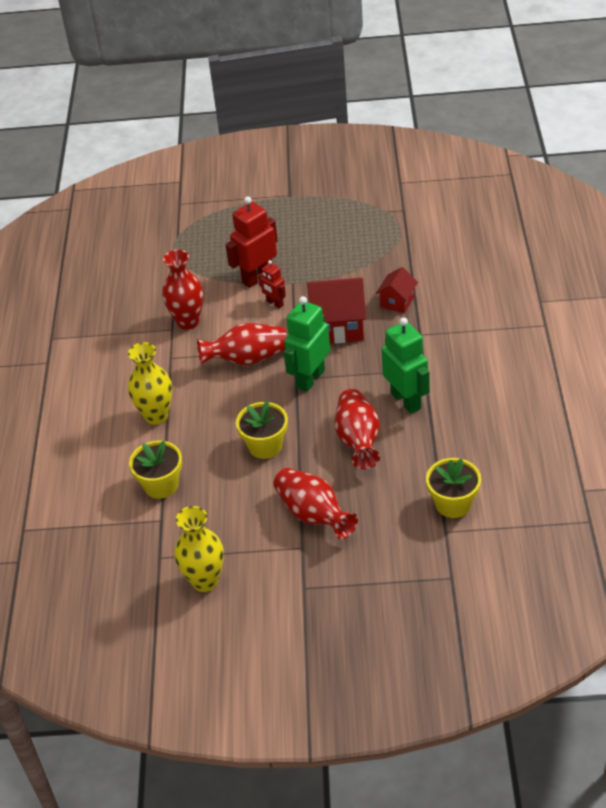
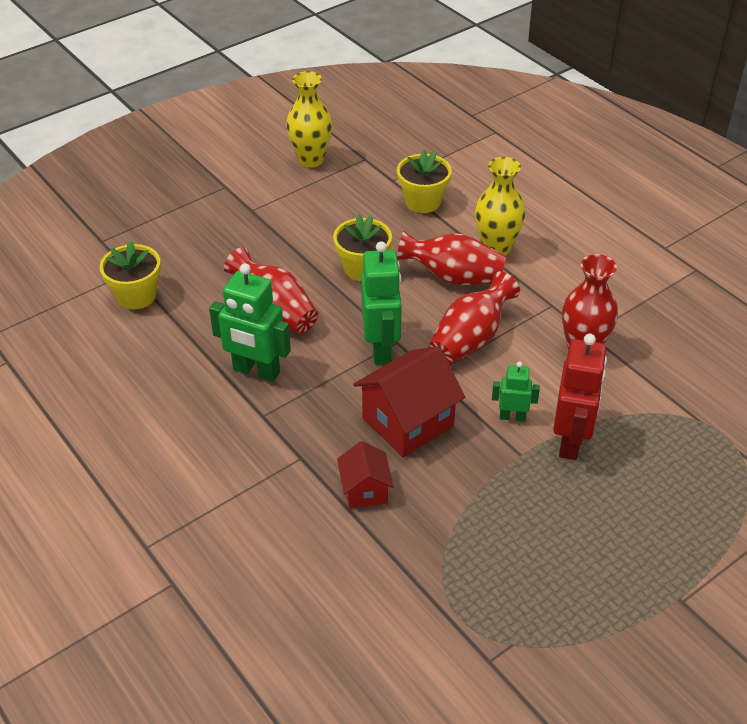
camera: 140 degrees right, 0 degrees up
red robot [258,260,286,309] -> green robot [492,362,540,421]
red vase [273,468,358,539] -> red vase moved to [397,231,506,285]

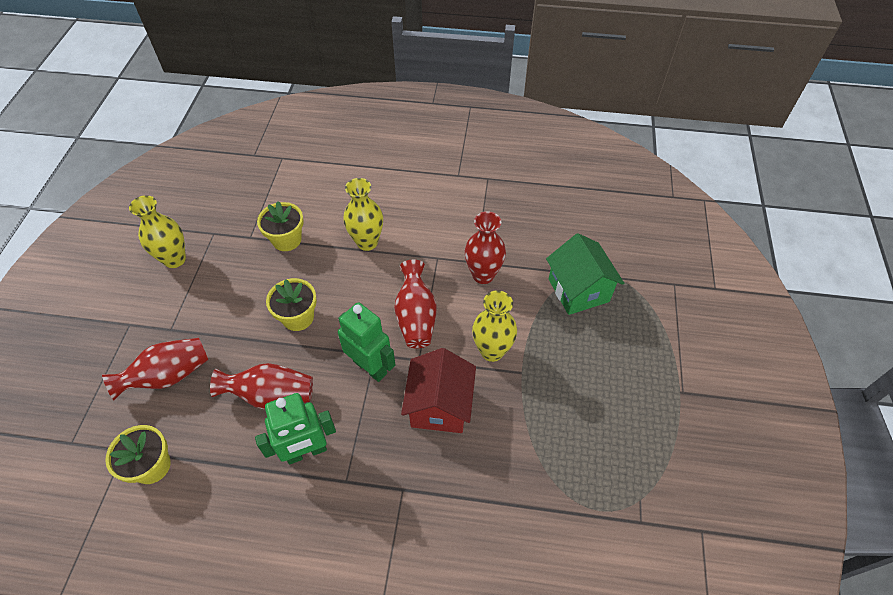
camera: 45 degrees left, 10 degrees up
red house [337,441,394,509] -> none
red vase [397,231,506,285] -> red vase moved to [102,338,208,400]
green robot [492,362,540,421] -> yellow vase [472,290,517,362]
red robot [553,334,607,460] -> none
none -> green house [546,233,624,315]

